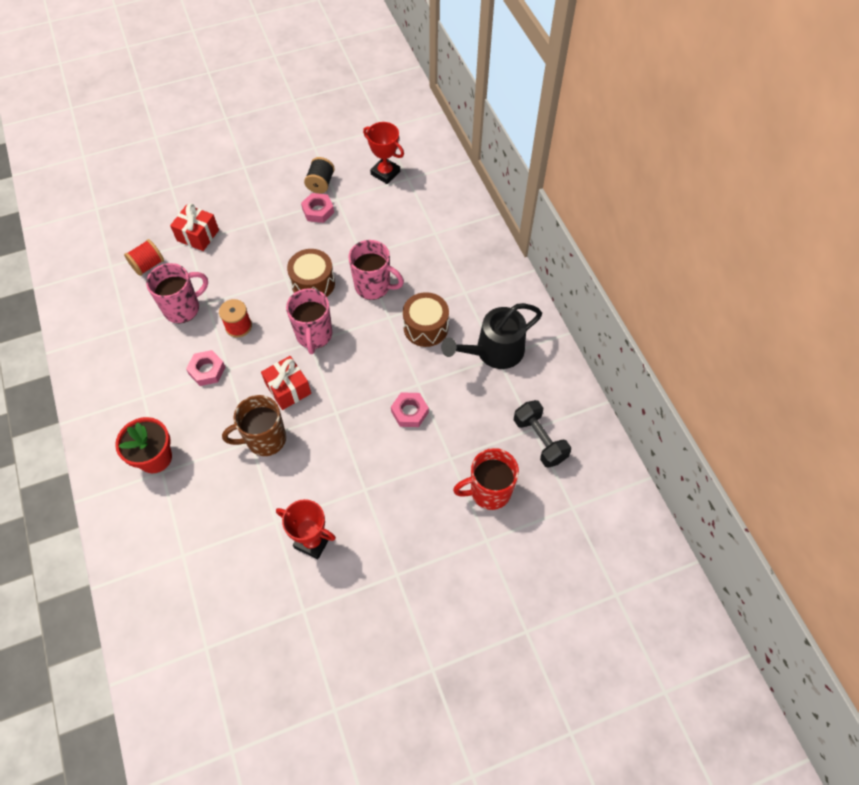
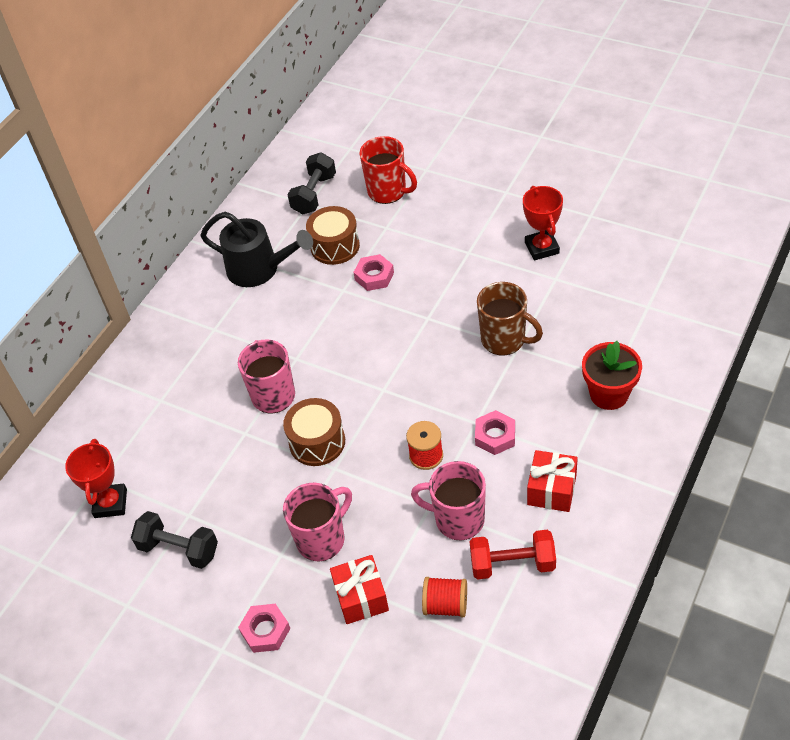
camera: 125 degrees left, 10 degrees down
red gift [261,356,311,410] -> red gift moved to [527,450,578,512]
pink mug [286,288,332,354] -> pink mug moved to [283,483,352,562]
pink nut [301,193,334,223] -> pink nut moved to [238,604,291,653]
black spool [304,157,335,194] -> black dumbbell [131,511,218,569]
brown drum [403,292,449,347] -> brown drum moved to [306,206,360,265]
none -> red dumbbell [470,530,556,580]

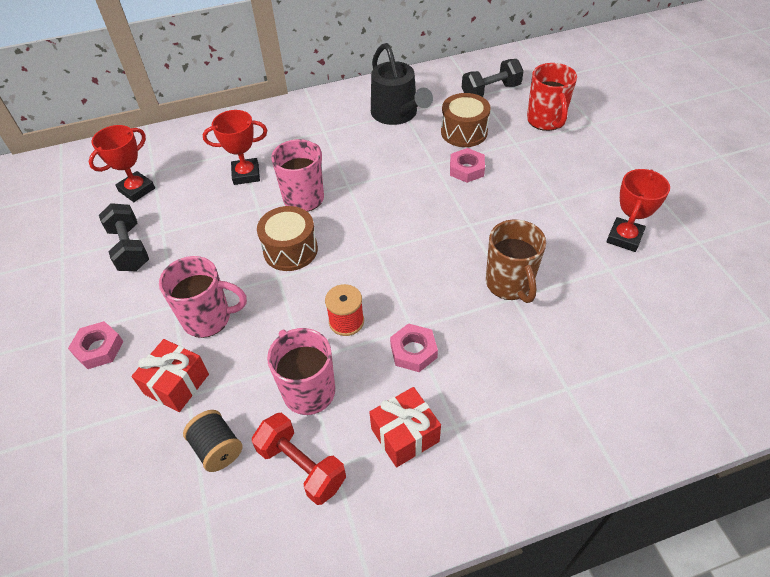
camera: 40 degrees right, 0 degrees up
red spool [422,577,467,617] -> black spool [183,410,243,472]
red flower pot [582,341,642,410] -> none
none -> red trophy [203,110,267,185]

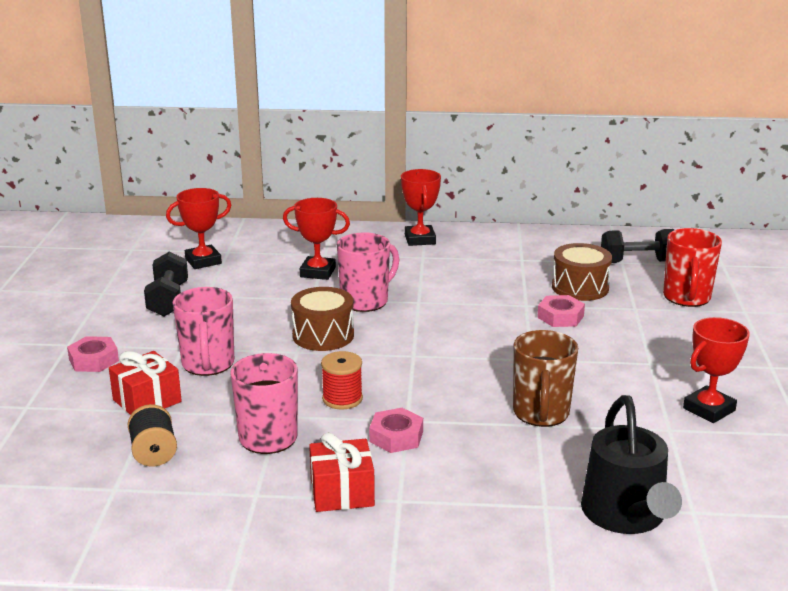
camera: 20 degrees right, 25 degrees down
pink mug [159,256,247,338] -> pink mug turned 60 degrees clockwise [173,287,234,376]
red dumbbell [252,413,346,505] -> none
black watering can [371,43,433,125] -> black watering can moved to [581,395,682,534]
none -> red trophy [401,169,441,246]

